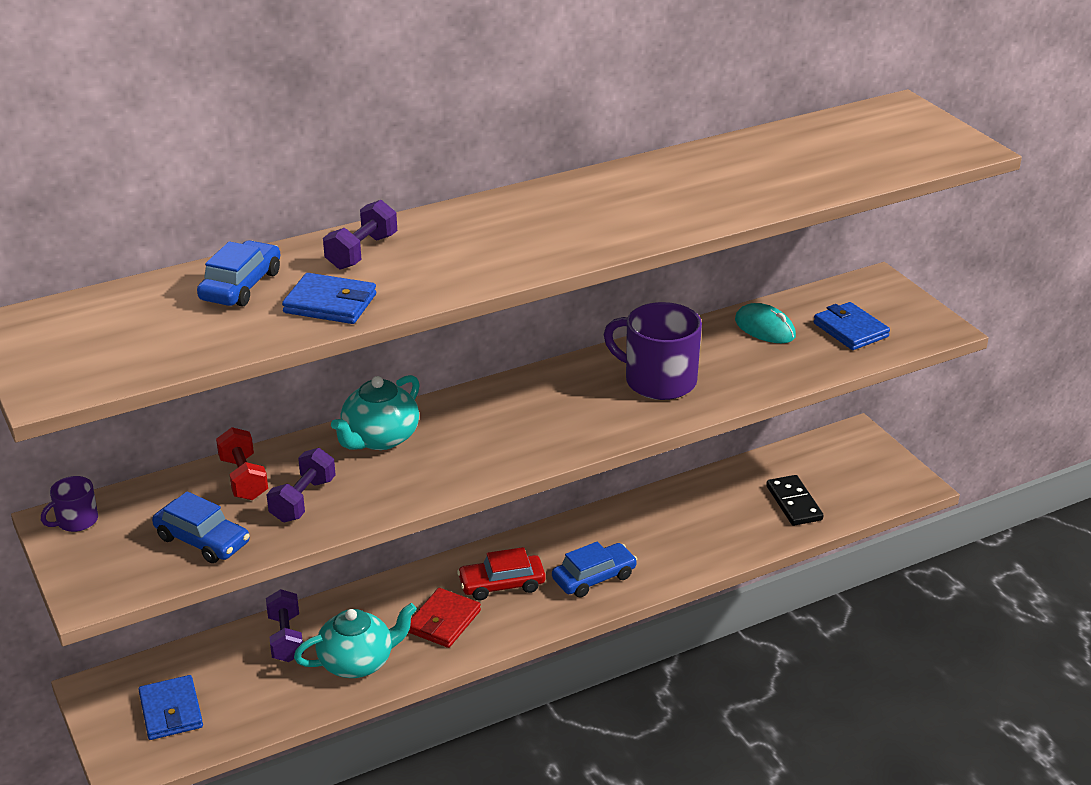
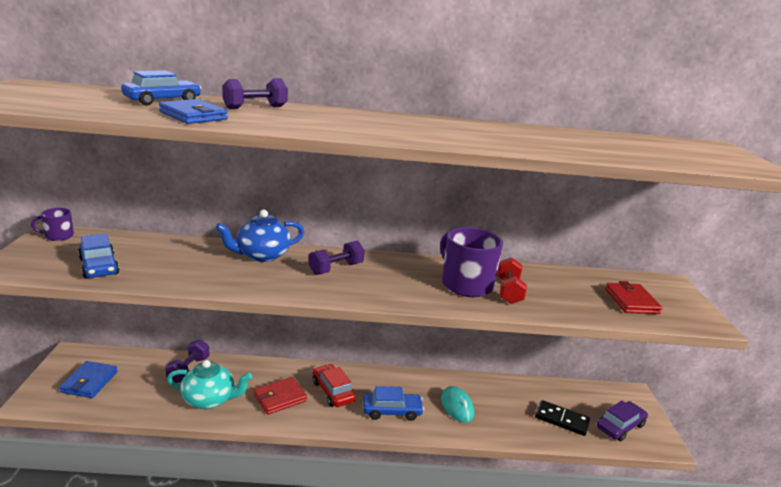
camera: 25 degrees right, 10 degrees down
red dumbbell [216,427,268,500] -> red dumbbell moved to [497,257,527,304]
purple dumbbell [266,448,336,522] -> purple dumbbell moved to [309,240,365,275]
turquoise teapot [331,375,420,450] -> blue teapot [216,210,304,262]
red car [457,547,546,600] -> red car turned 45 degrees clockwise [313,364,356,407]
turquoise mouse [735,303,796,343] -> turquoise mouse moved to [441,386,474,423]
black domino [766,475,824,526] -> black domino turned 75 degrees counterclockwise [535,400,590,436]
blue wallet [814,302,890,350] -> red wallet [605,281,662,314]
none -> purple car [597,401,648,441]

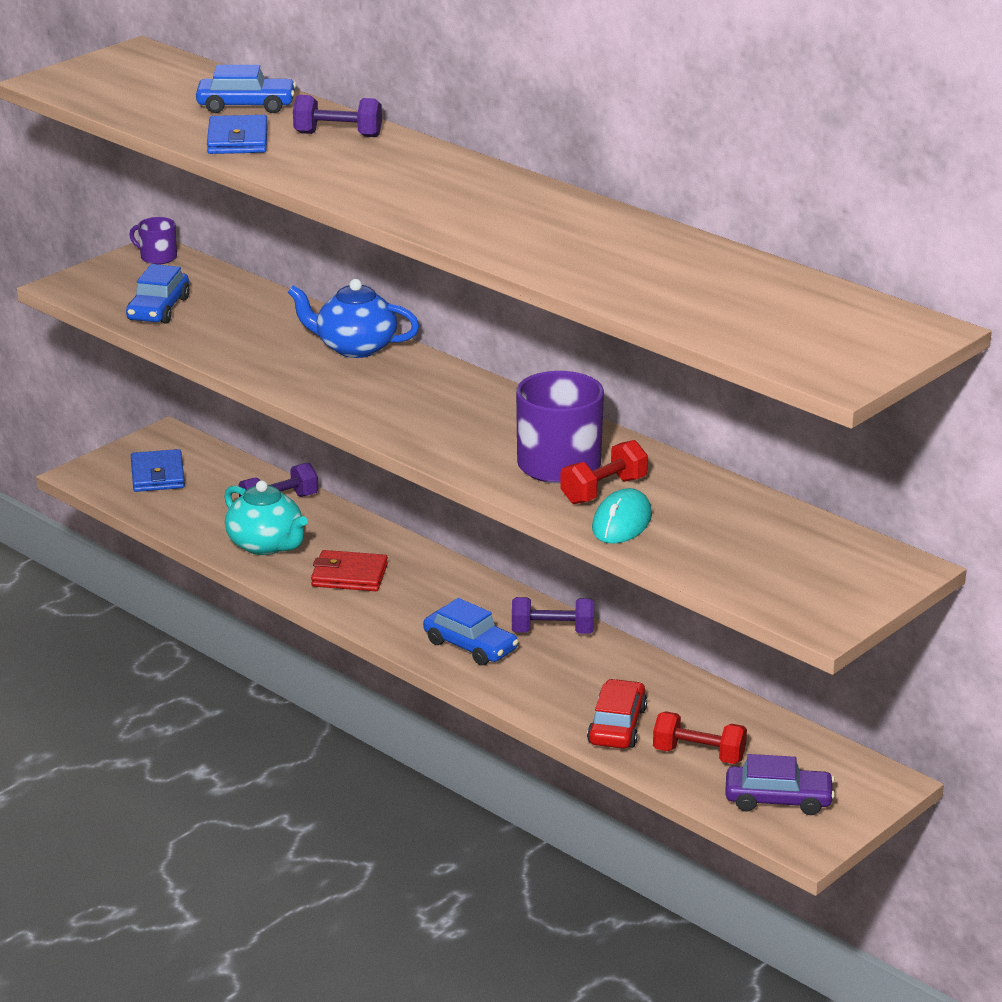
camera: 45 degrees right, 5 degrees up
blue wallet [59,361,118,398] -> blue wallet turned 60 degrees counterclockwise [131,449,185,492]
purple dumbbell [309,240,365,275] -> purple dumbbell moved to [512,597,594,634]
red car [313,364,356,407] -> red car moved to [587,679,647,749]
turquoise mouse [441,386,474,423] -> turquoise mouse moved to [592,488,652,544]
black domino [535,400,590,436] -> red dumbbell [653,711,747,764]
red wallet [605,281,662,314] -> none

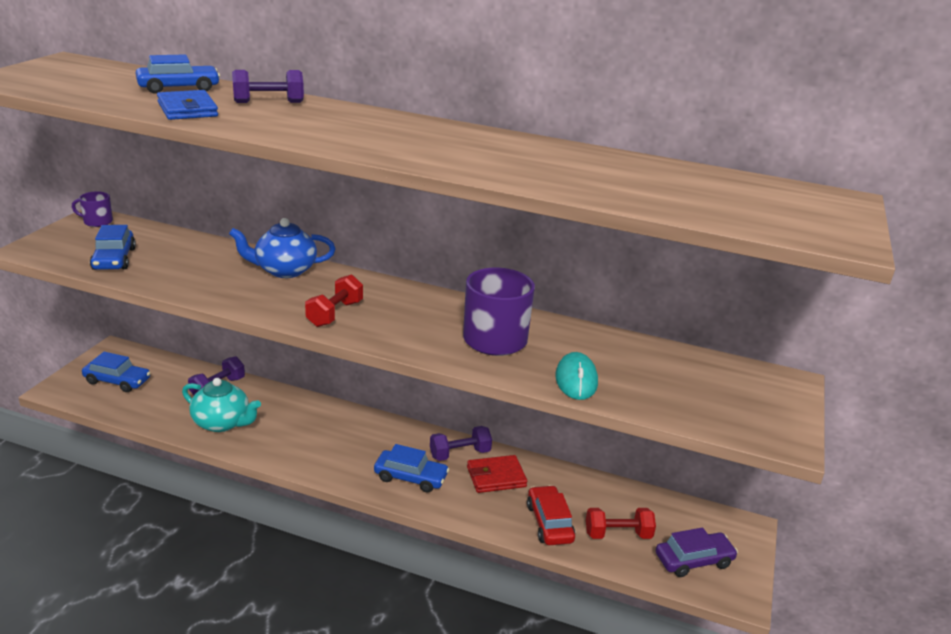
camera: 25 degrees left, 0 degrees up
blue wallet [131,449,185,492] -> blue car [82,352,150,392]
red wallet [311,550,388,591] -> red wallet moved to [467,455,527,493]
red dumbbell [560,440,648,504] -> red dumbbell moved to [305,274,363,327]

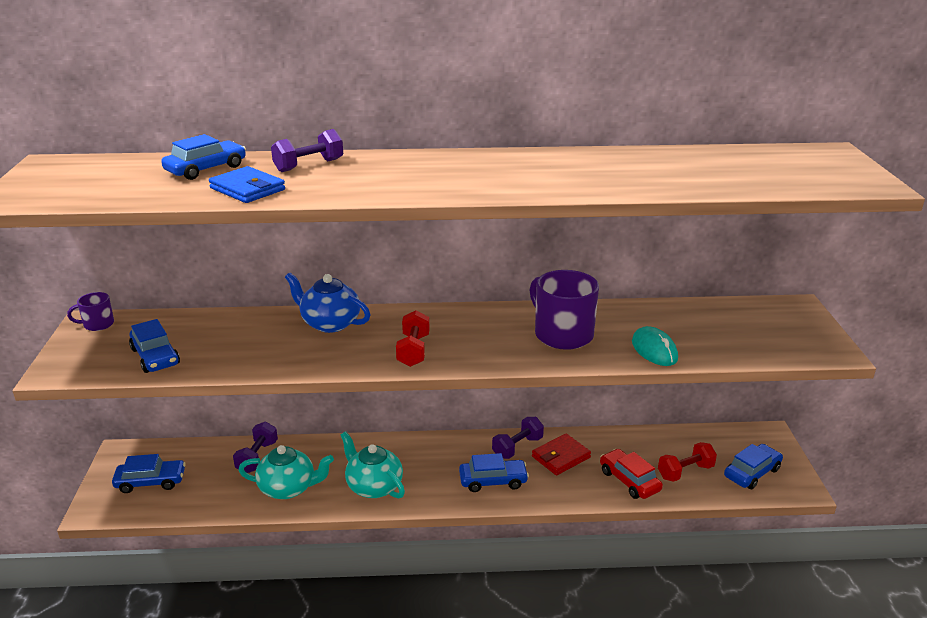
camera: 20 degrees left, 0 degrees up
blue teapot [229,218,336,278] -> blue teapot turned 60 degrees clockwise [285,273,370,333]
purple car [655,527,738,577] -> blue car [724,444,783,489]
none -> turquoise teapot [341,431,405,498]

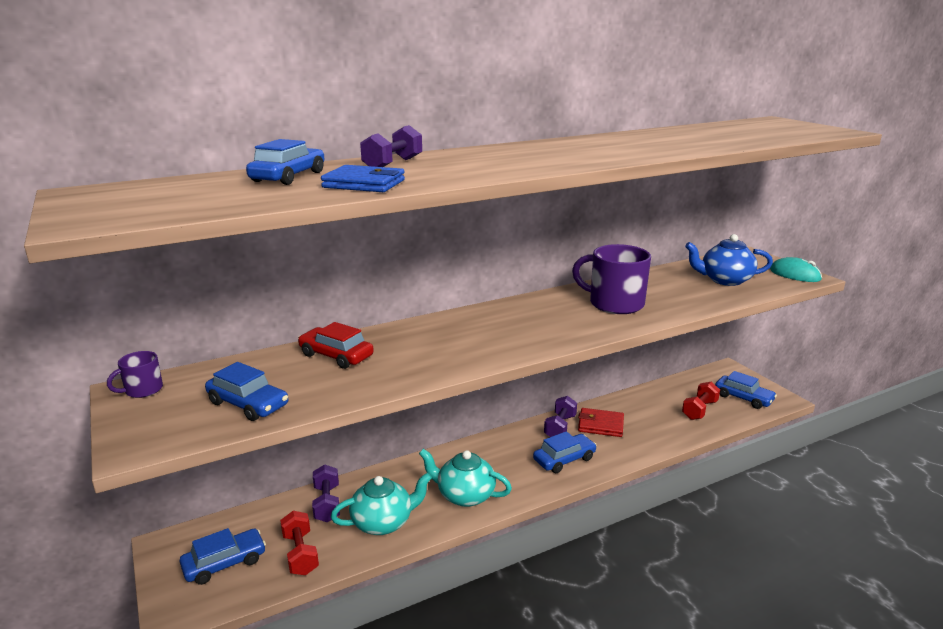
camera: 25 degrees left, 5 degrees down
blue teapot [285,273,370,333] -> blue teapot moved to [685,234,773,286]
red dumbbell [396,310,430,367] -> red dumbbell moved to [280,511,319,575]
red wallet [532,434,591,475] -> red wallet turned 75 degrees clockwise [578,408,624,437]
red car [600,449,663,499] -> red car moved to [298,322,374,369]
turquoise mouse [632,326,678,366] -> turquoise mouse moved to [770,257,822,282]
blue car [724,444,783,489] -> blue car turned 105 degrees clockwise [715,371,777,409]

